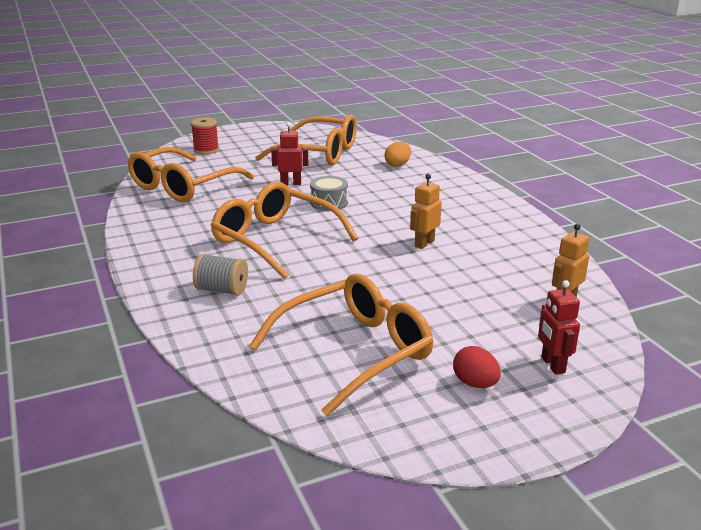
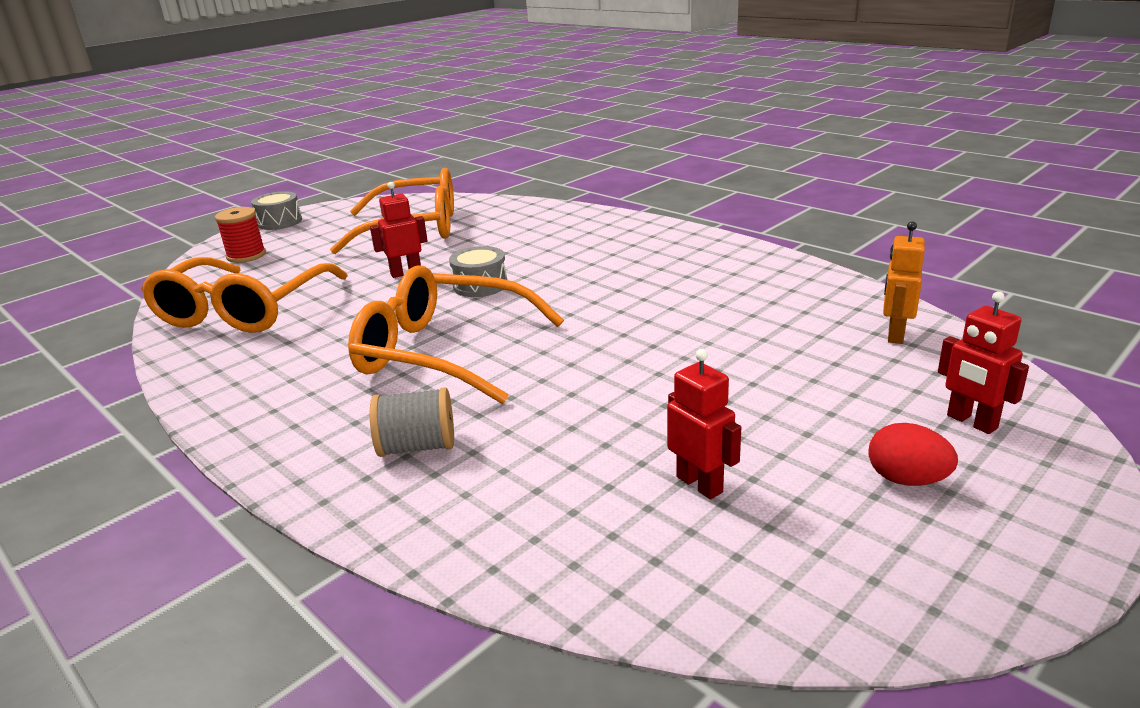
camera: 20 degrees left, 0 degrees up
orange glasses [249,274,434,416] -> red robot [667,349,741,499]
orange egg [384,142,411,167] -> none
orange robot [410,174,442,249] -> none
none -> grey drum [251,191,302,230]

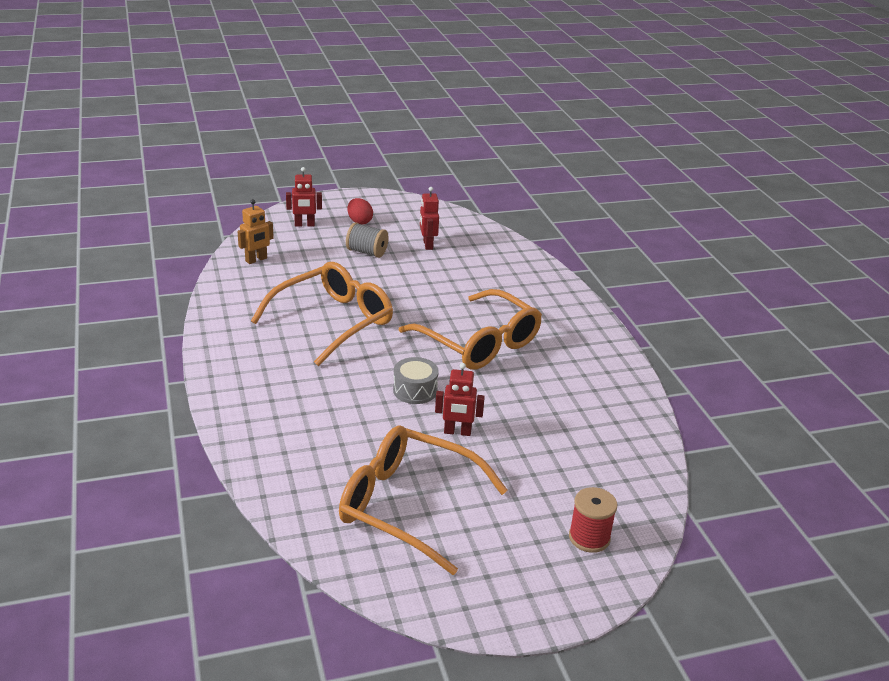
camera: 155 degrees left, 5 degrees up
orange glasses [141,257,348,333] -> orange glasses moved to [251,262,393,366]
grey drum [251,191,302,230] -> none
grey spool [370,387,454,457] -> grey spool moved to [346,222,389,258]
red robot [938,291,1029,434] -> red robot turned 90 degrees clockwise [286,167,322,227]

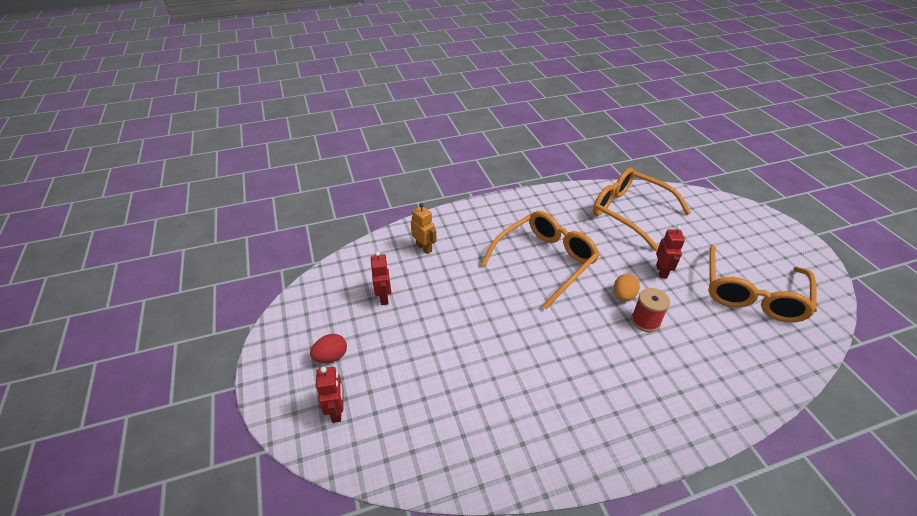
camera: 90 degrees left, 10 degrees up
orange robot [237,199,274,264] -> orange robot moved to [411,203,437,254]
orange glasses [251,262,393,366] -> orange glasses moved to [593,168,691,251]
grey spool [346,222,389,258] -> none
grey drum [393,357,439,404] -> orange egg [614,274,640,302]
red robot [420,187,439,250] -> red robot turned 90 degrees counterclockwise [371,251,391,305]
red spool [569,487,617,553] -> red spool moved to [631,288,670,332]

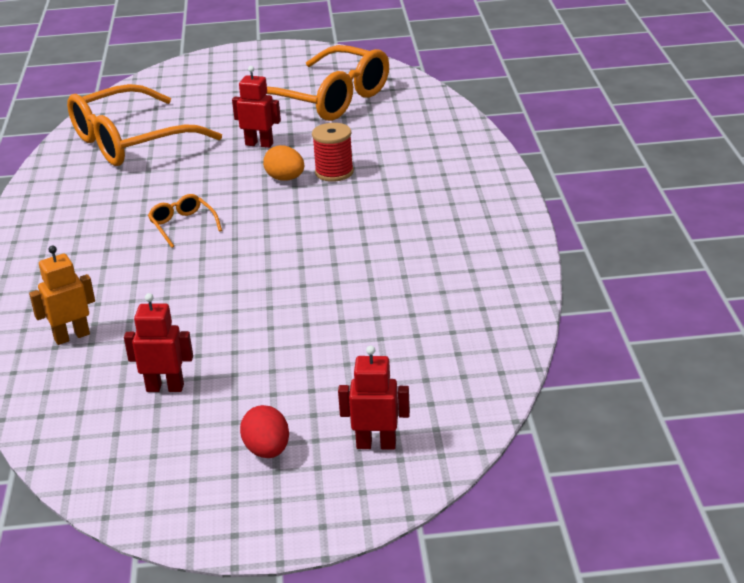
camera: 75 degrees left, 10 degrees down
orange glasses [481,211,599,309] -> orange glasses [148,194,222,248], size x0.42

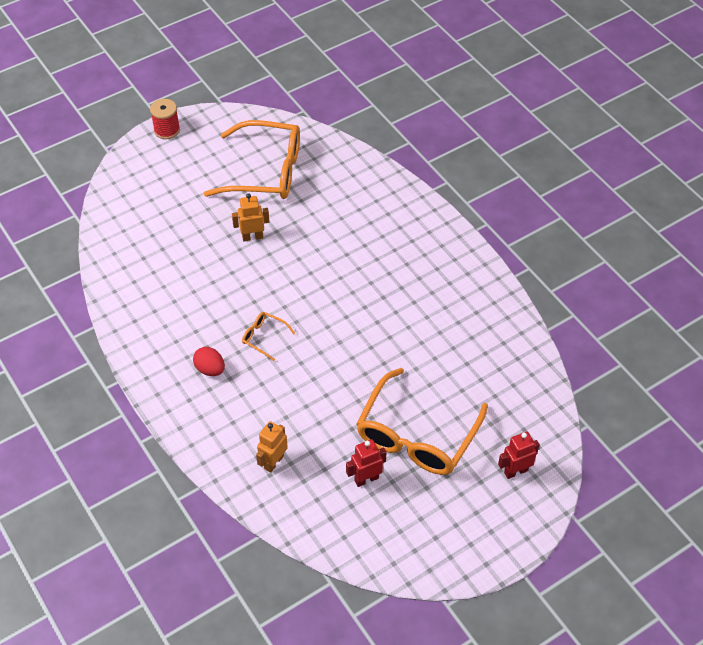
camera: 30 degrees left, 20 degrees up
orange glasses [67,84,222,166] -> orange glasses moved to [356,368,488,475]
red robot [232,66,281,148] -> orange robot [232,194,269,241]
red egg [240,405,289,458] -> red egg moved to [193,347,225,376]
orange egg [263,145,304,180] -> none
red spool [312,123,354,182] -> red spool moved to [150,99,180,139]

